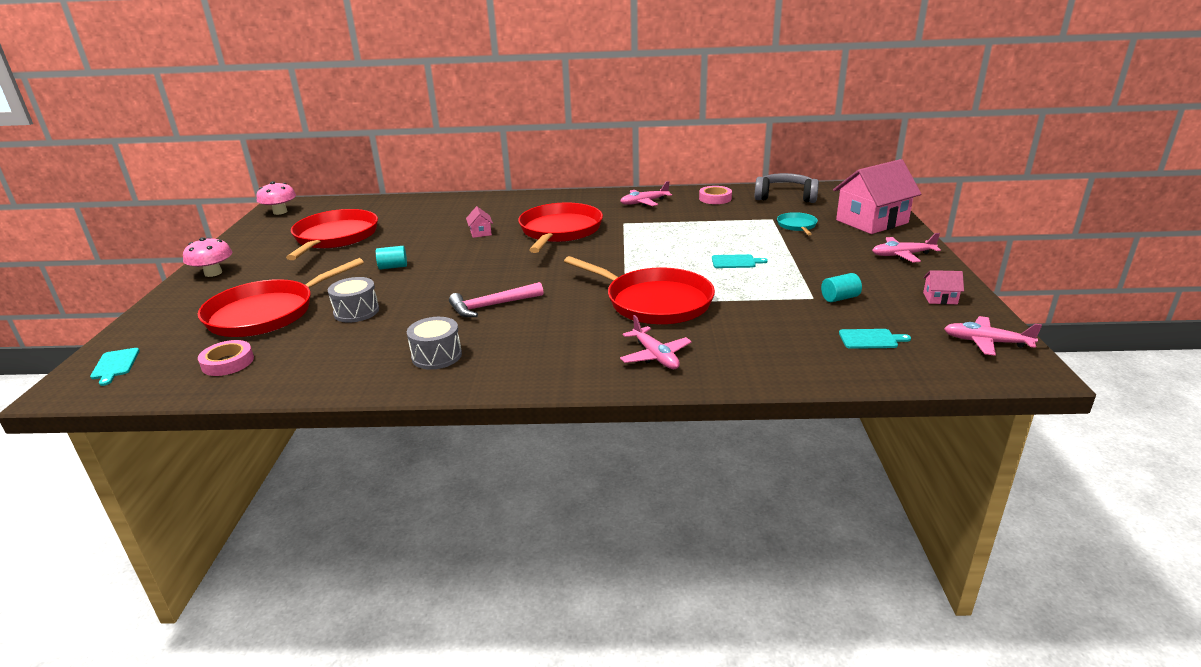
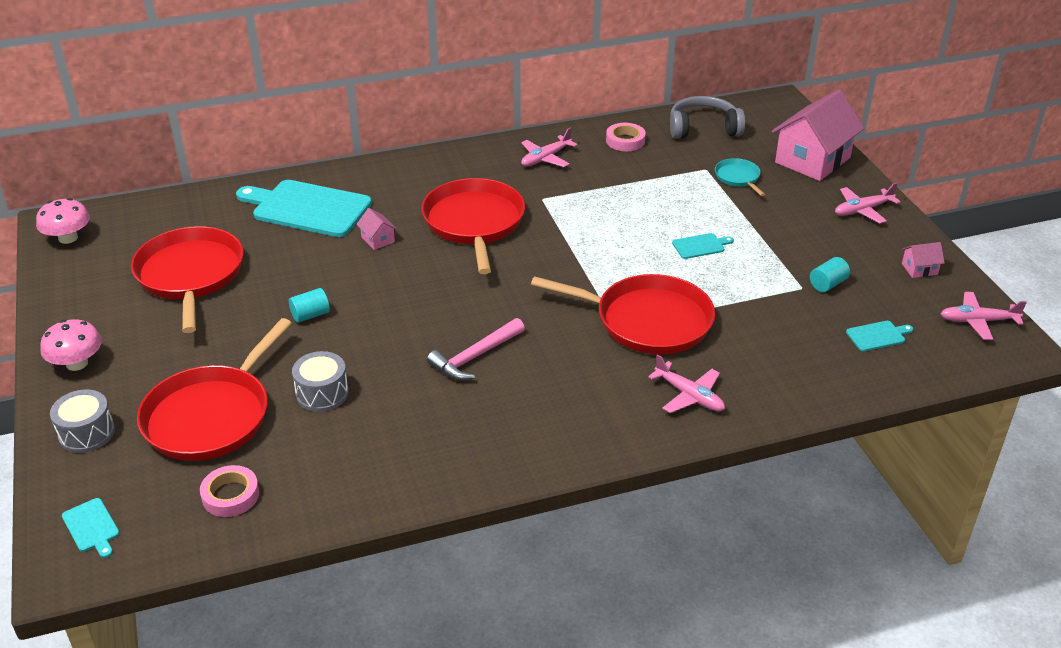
camera: 20 degrees left, 10 degrees up
grey drum [407,317,462,370] -> grey drum moved to [50,389,115,453]
none -> turquoise cutting board [236,180,372,237]

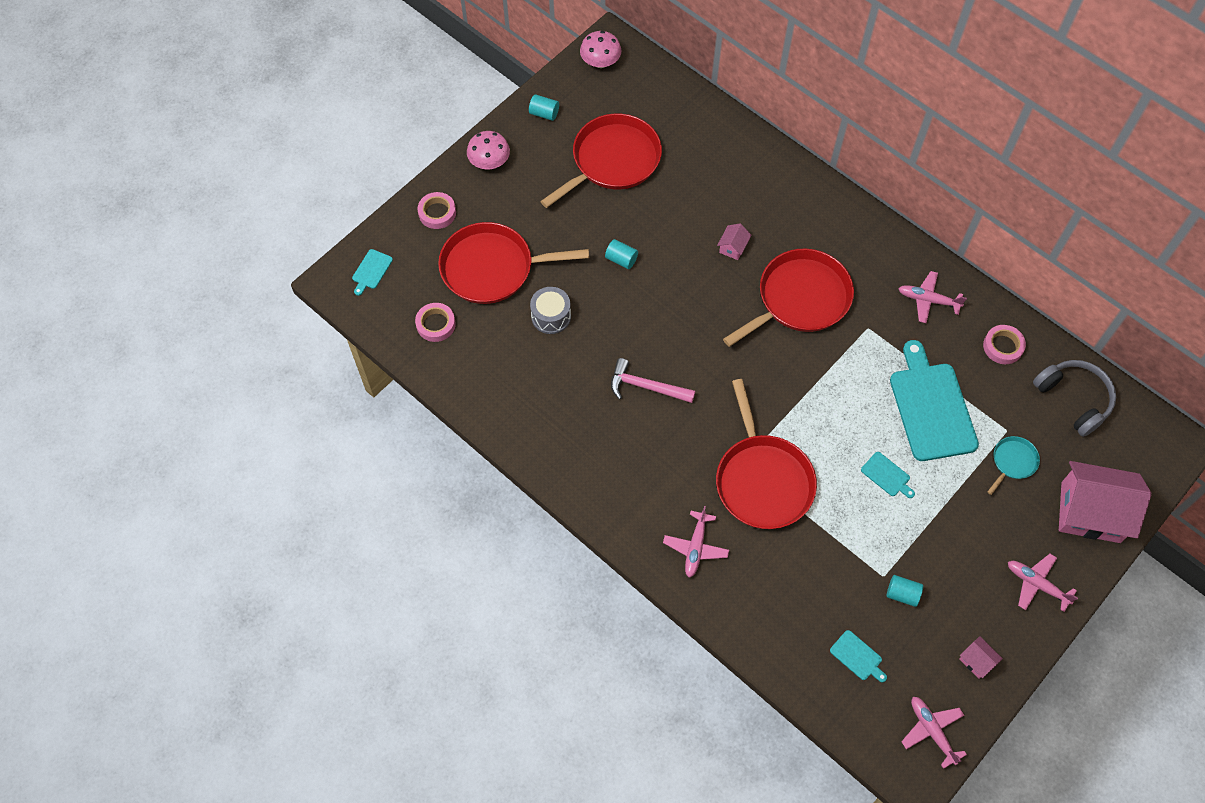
camera: 60 degrees right, 25 degrees up
grey drum [50,389,115,453] -> pink tape [418,192,456,229]
turquoise cutting board [236,180,372,237] -> turquoise cutting board moved to [890,340,979,461]
none -> turquoise cylinder [529,94,559,121]

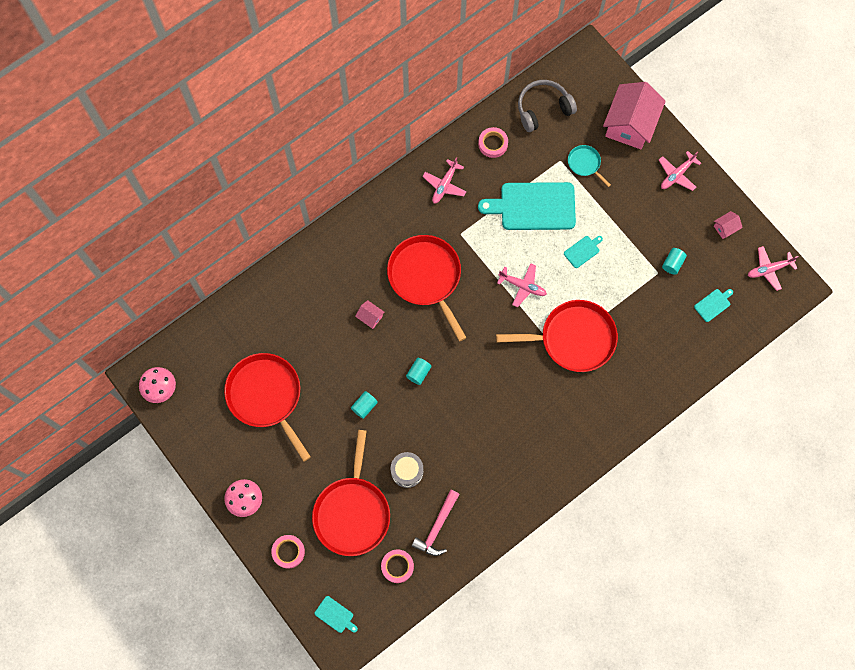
camera: 80 degrees left, 10 degrees up
turquoise cylinder [529,94,559,121] -> turquoise cylinder moved to [406,358,431,385]
pink hammer [611,358,695,403] -> pink hammer moved to [412,490,460,556]
pink plane [663,506,729,578] -> pink plane moved to [497,263,547,307]

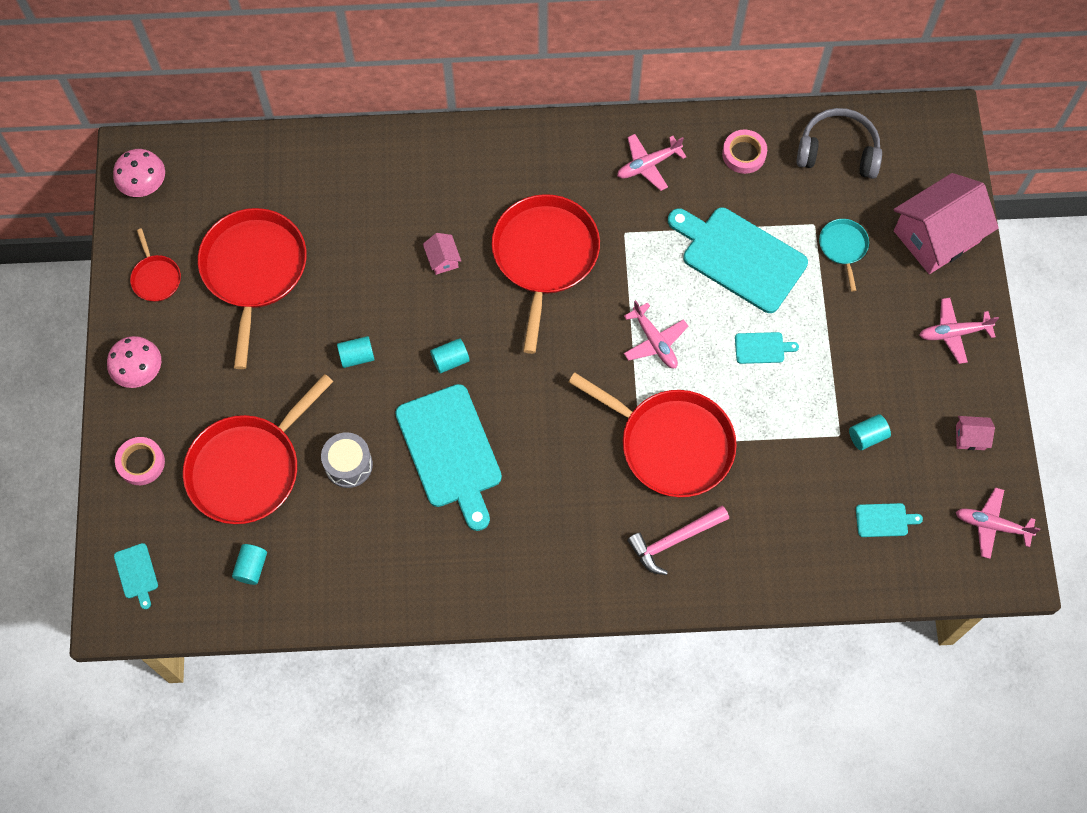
camera: 35 degrees right, 5 degrees down
pink tape [381,549,414,583] -> turquoise cylinder [232,544,267,585]
pink hammer [412,490,460,556] -> pink hammer moved to [627,506,729,575]
none -> red pan [130,228,181,302]
none -> turquoise cutting board [395,384,502,531]

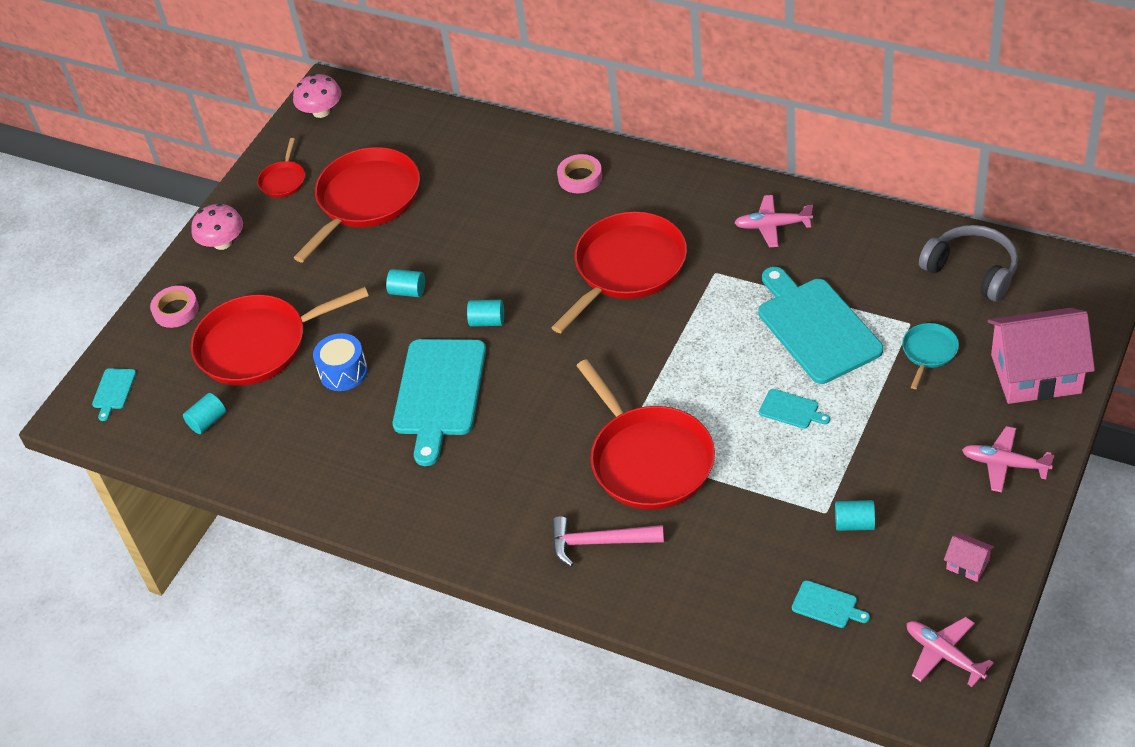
camera: 35 degrees right, 20 degrees down
grey drum [321,432,373,488] -> blue drum [313,333,368,391]
pink house [423,233,461,275] -> none
pink plane [624,300,688,368] -> none
pink tape [722,130,767,174] -> pink tape moved to [557,154,602,193]

